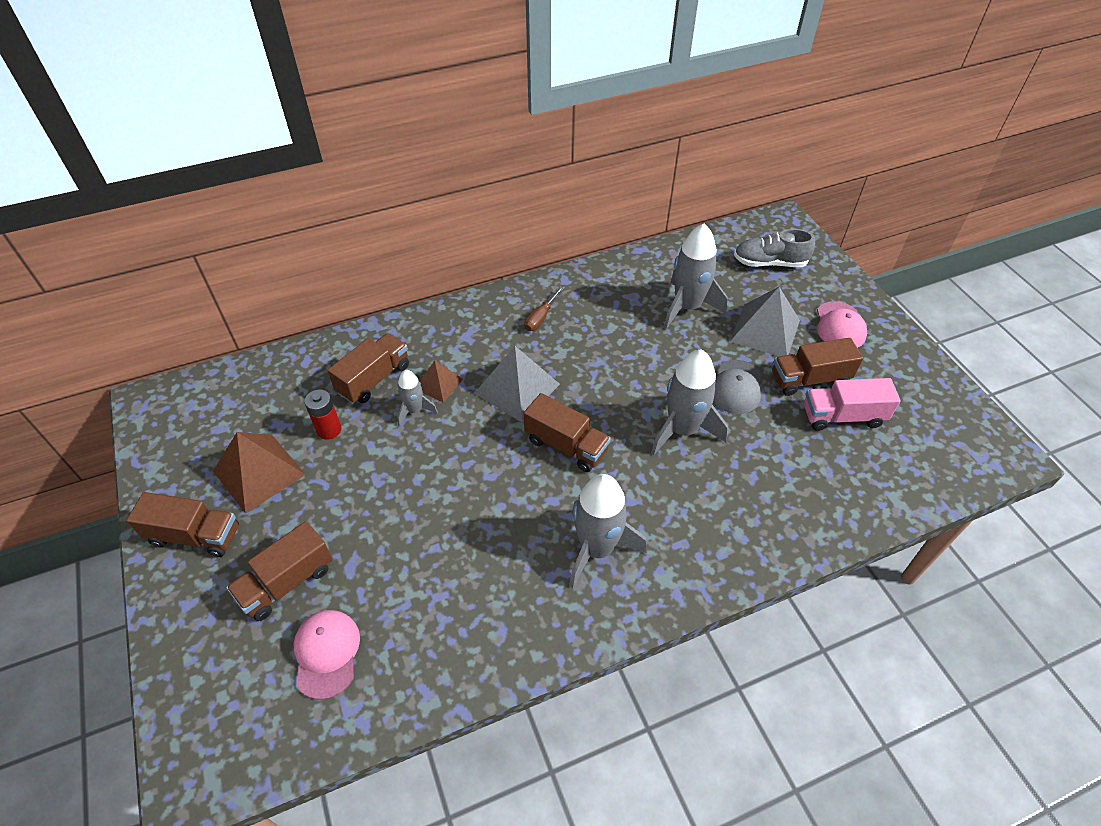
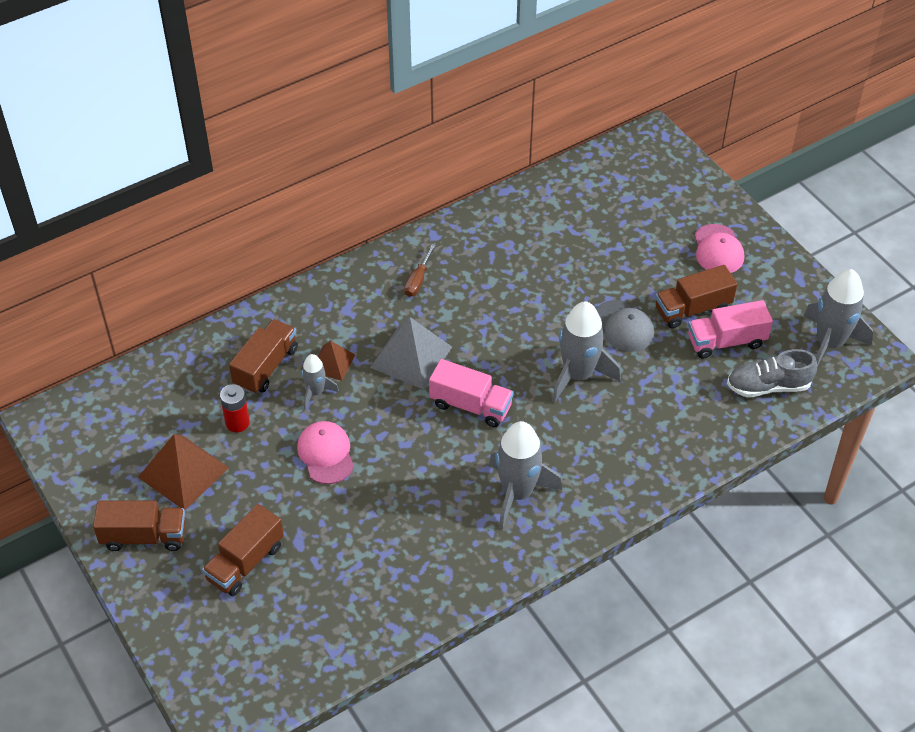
camera: 10 degrees left, 0 degrees up
pink cap [294,610,360,700] -> pink cap moved to [297,421,354,484]
brown truck [524,393,611,472] -> pink truck [429,359,514,427]
grey rocket [664,224,727,329] -> grey rocket moved to [803,269,873,367]
grey cap [713,360,762,414] -> grey cap turned 45 degrees counterclockwise [596,300,654,352]
grey pyramid [730,287,800,356] -> none
grey shoe [734,229,815,267] -> grey shoe moved to [727,349,817,397]

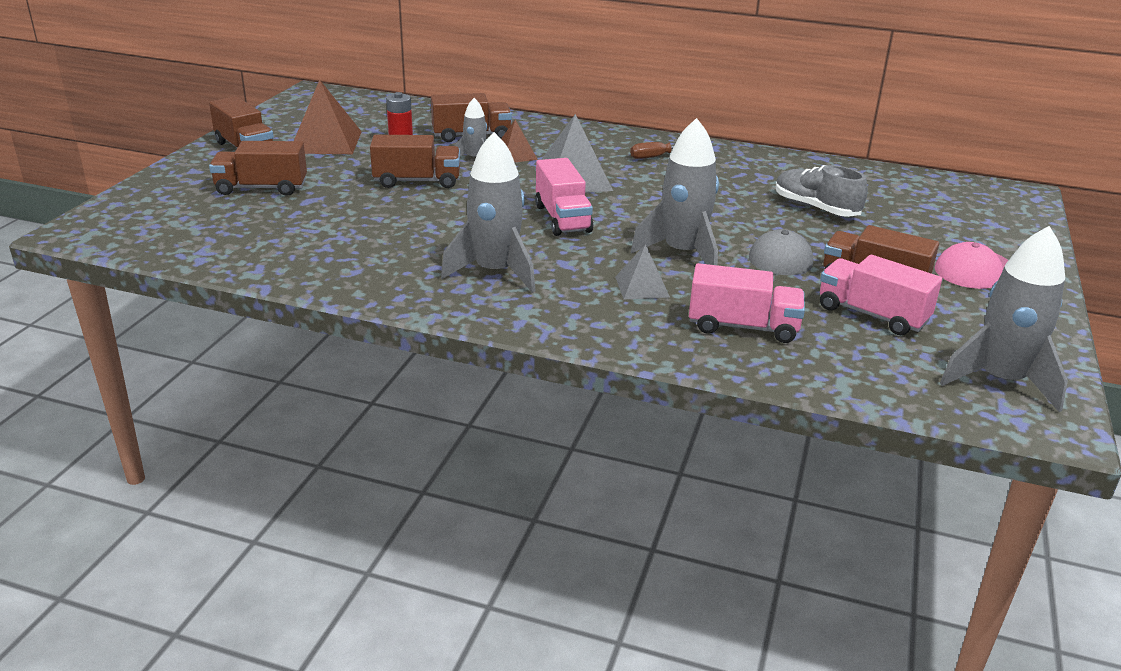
camera: 50 degrees right, 20 degrees down
pink cap [297,421,354,484] -> brown truck [370,135,460,188]
grey shoe [727,349,817,397] -> grey shoe moved to [776,165,868,217]
none -> grey pyramid [615,244,670,299]
none -> pink truck [689,263,805,343]

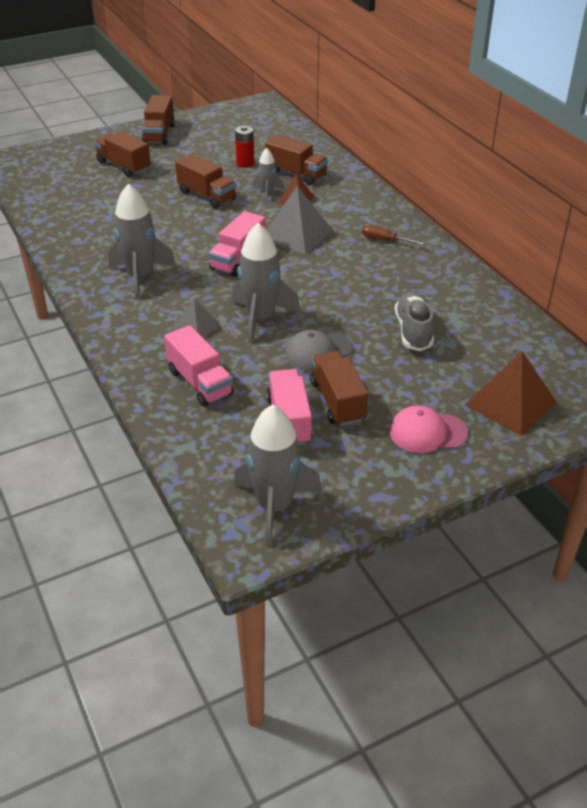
camera: 45 degrees right, 10 degrees up
brown pyramid [294,80,362,154] -> brown pyramid moved to [465,351,557,436]

